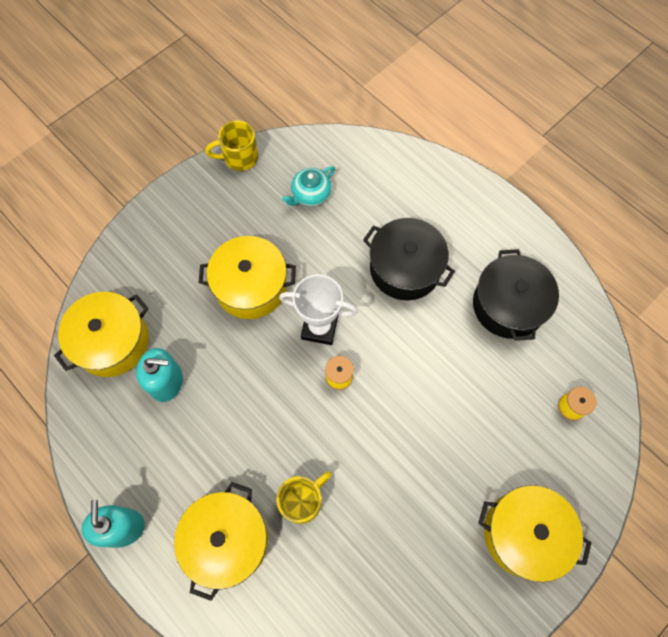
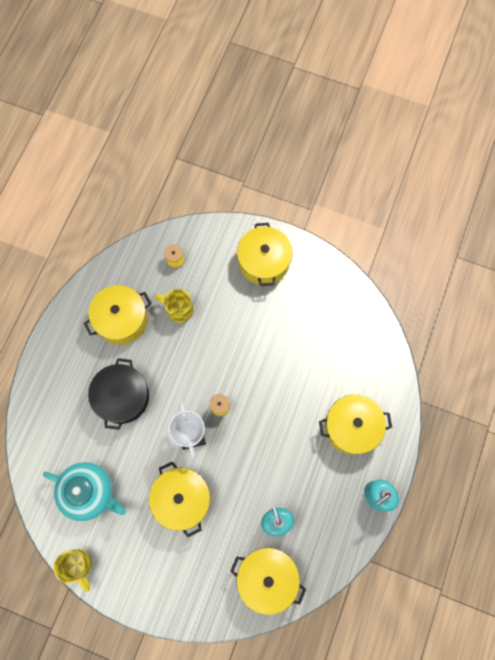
camera: 115 degrees left, 5 degrees up
yellow mug [276,471,332,524] -> yellow mug moved to [155,289,194,323]
turquoise teapot [282,166,335,206] -> turquoise teapot [43,462,126,521], size x1.71
black pot [473,249,559,341] -> yellow pot [84,285,152,344]

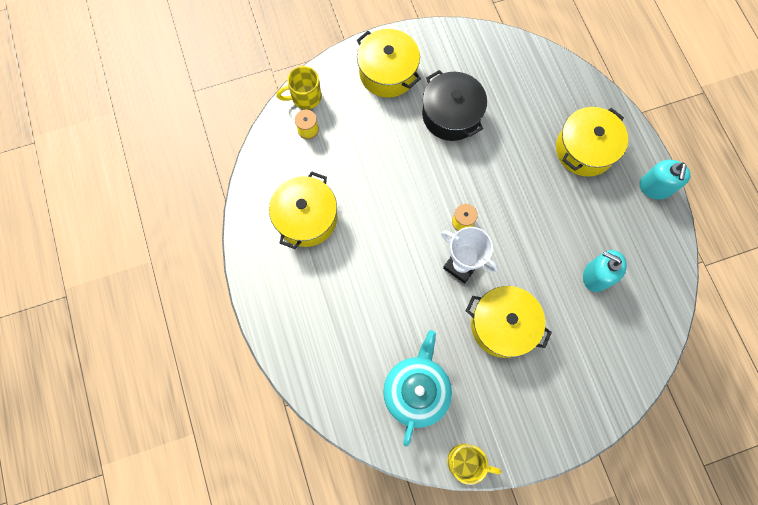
camera: 40 degrees left, 0 degrees up
turquoise teapot [43,462,126,521] -> turquoise teapot turned 60 degrees counterclockwise [383,330,452,447]
black pot [88,358,149,430] -> black pot moved to [422,70,487,141]
yellow mug [155,289,194,323] -> yellow mug moved to [276,66,322,109]
yellow pot [230,547,306,615] -> none

